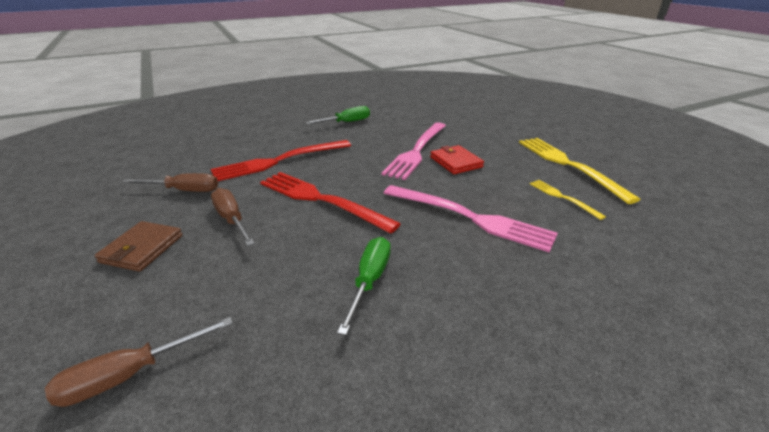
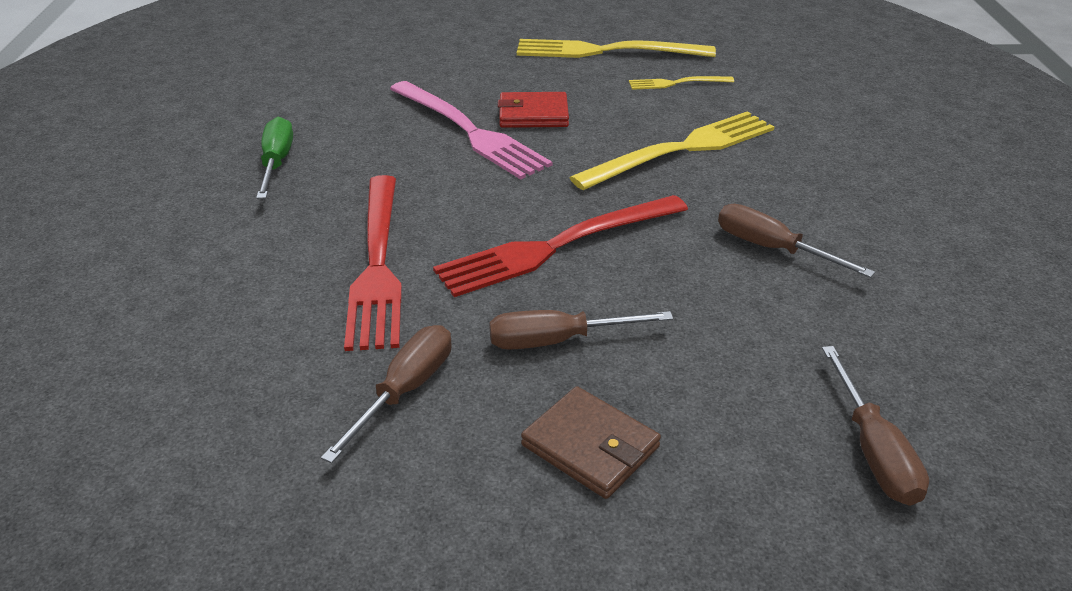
camera: 65 degrees left, 5 degrees up
green screwdriver [337,237,391,335] -> brown screwdriver [718,204,875,278]
pink fork [384,185,558,252] -> yellow fork [569,112,774,190]

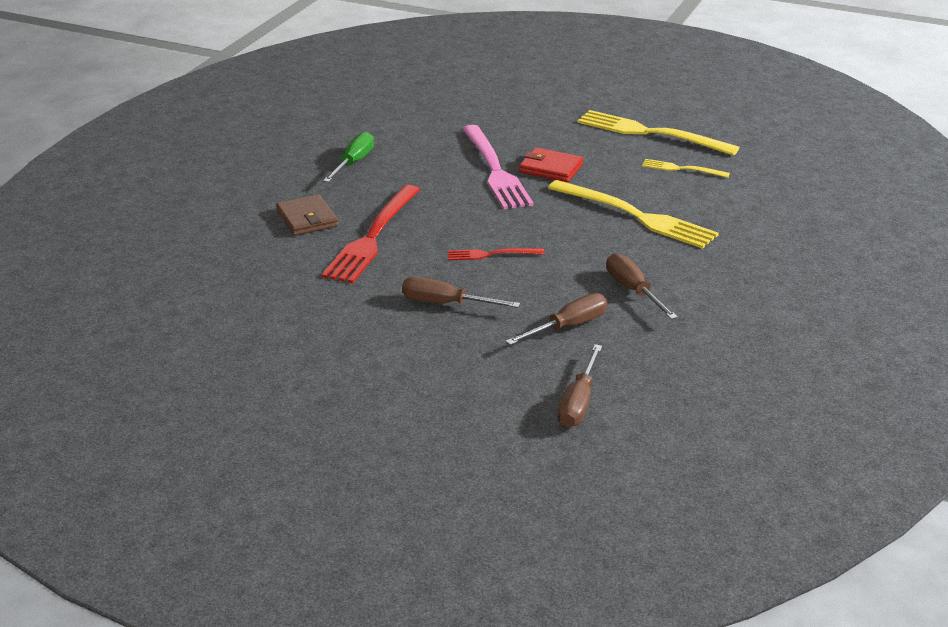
camera: 25 degrees right, 5 degrees down
brown screwdriver [321,325,452,463] -> brown screwdriver moved to [505,293,607,345]
red fork [433,195,688,297] -> red fork [447,248,544,260], size x0.50
brown wallet [521,386,661,499] -> brown wallet moved to [276,194,338,236]
yellow fork [569,112,774,190] -> yellow fork turned 45 degrees clockwise [548,180,719,249]

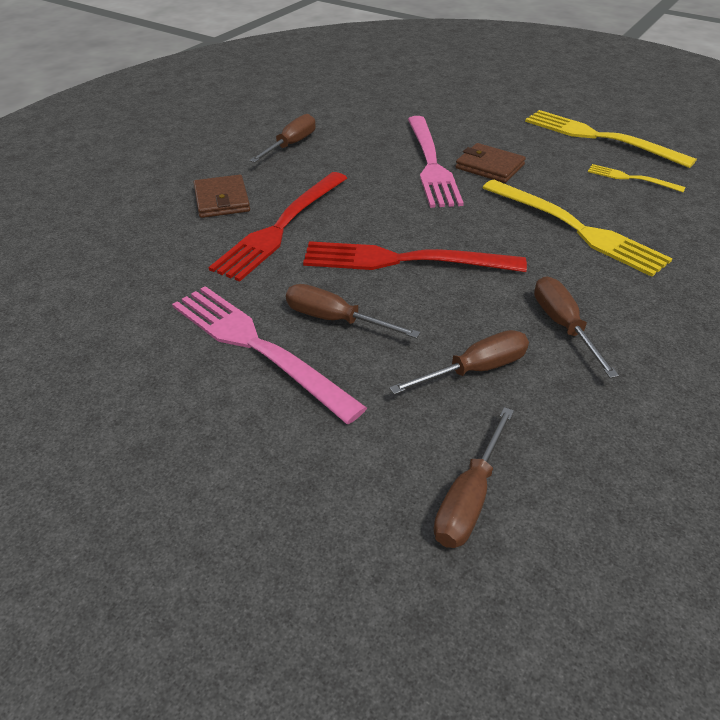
camera: 10 degrees right, 10 degrees up
green screwdriver [323,132,374,182] -> brown screwdriver [249,114,316,163]
red fork [447,248,544,260] -> red fork [303,241,527,272], size x2.01
red wallet [519,147,583,182] -> brown wallet [455,143,526,183]
none -> pink fork [172,286,367,424]

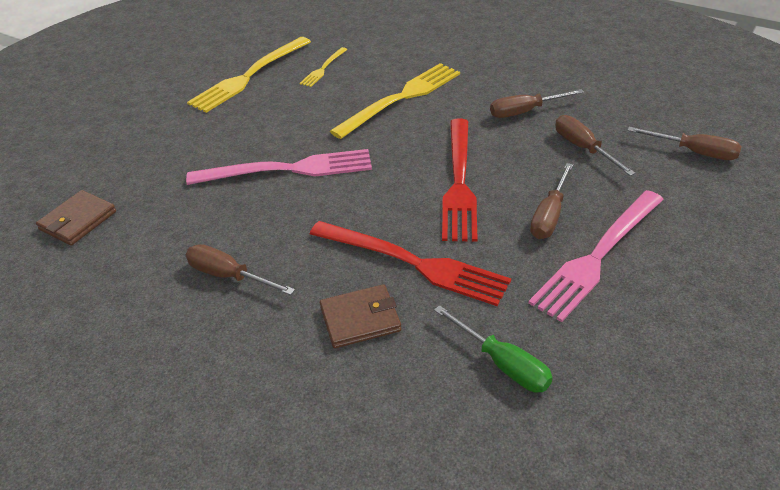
camera: 90 degrees left, 0 degrees up
brown wallet [455,143,526,183] -> brown wallet moved to [36,190,116,246]
none -> green screwdriver [434,305,553,393]

